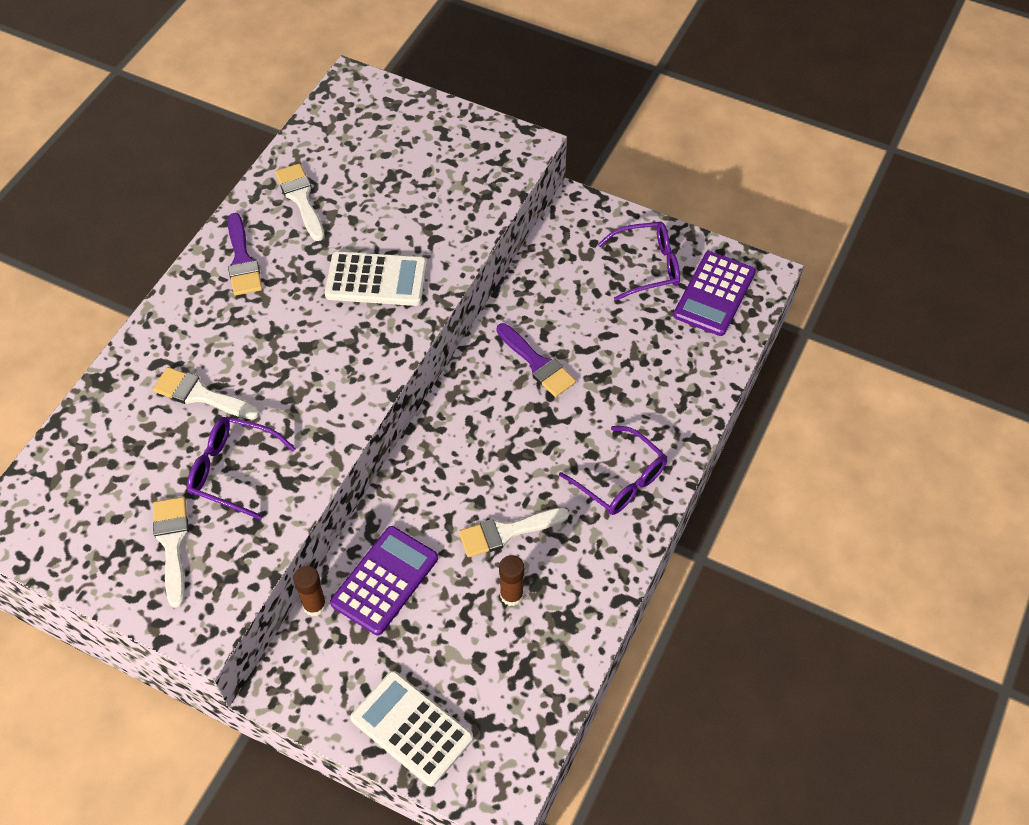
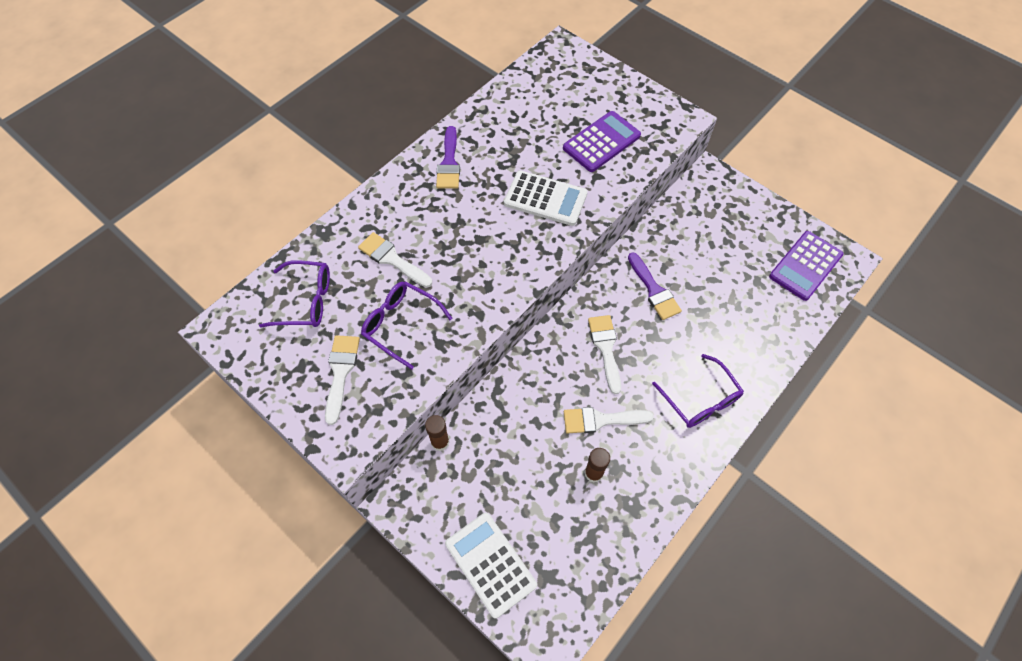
camera: 15 degrees right, 5 degrees up
white brush [275,163,325,241] -> white brush moved to [588,315,621,394]
purple calculator [330,526,438,635] -> purple calculator moved to [563,111,641,172]
purple glasses [598,222,680,301] -> purple glasses moved to [259,260,330,328]

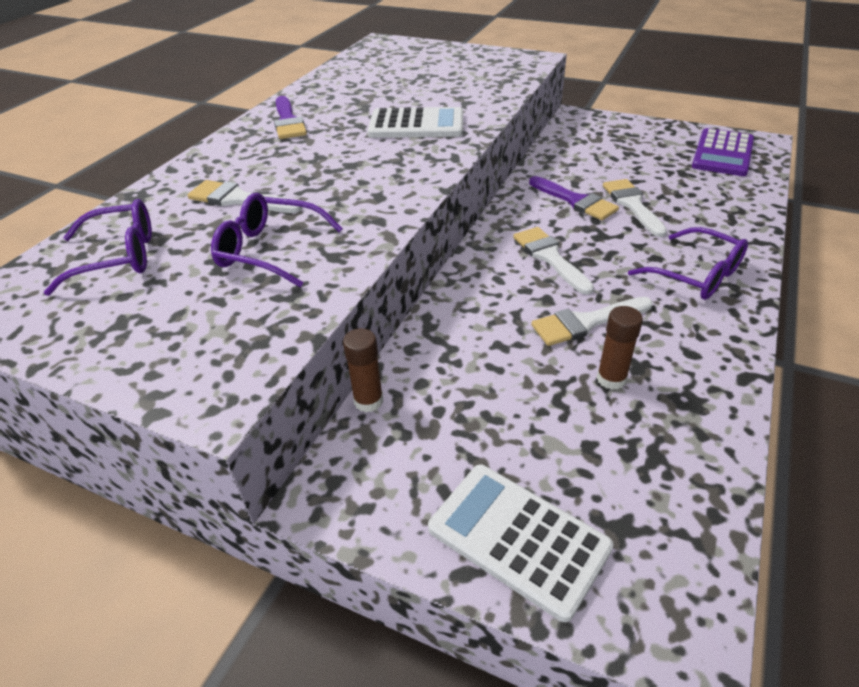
camera: 15 degrees left, 20 degrees down
white brush [325,335,360,425] -> white brush moved to [603,179,667,237]
purple calculator [563,111,641,172] -> none

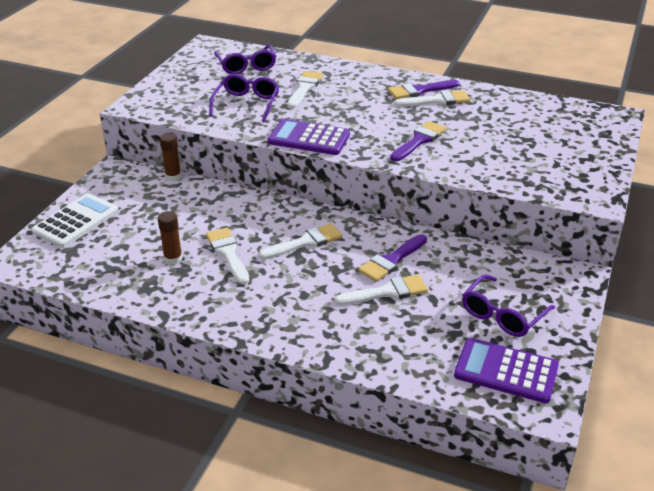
camera: 85 degrees right, 5 degrees down
white calculator [368,107,463,138] -> purple brush [390,121,446,161]
purple glasses [628,227,748,300] -> purple glasses moved to [462,274,555,337]
none -> purple calculator [268,119,350,155]
none -> white brush [394,90,470,107]

